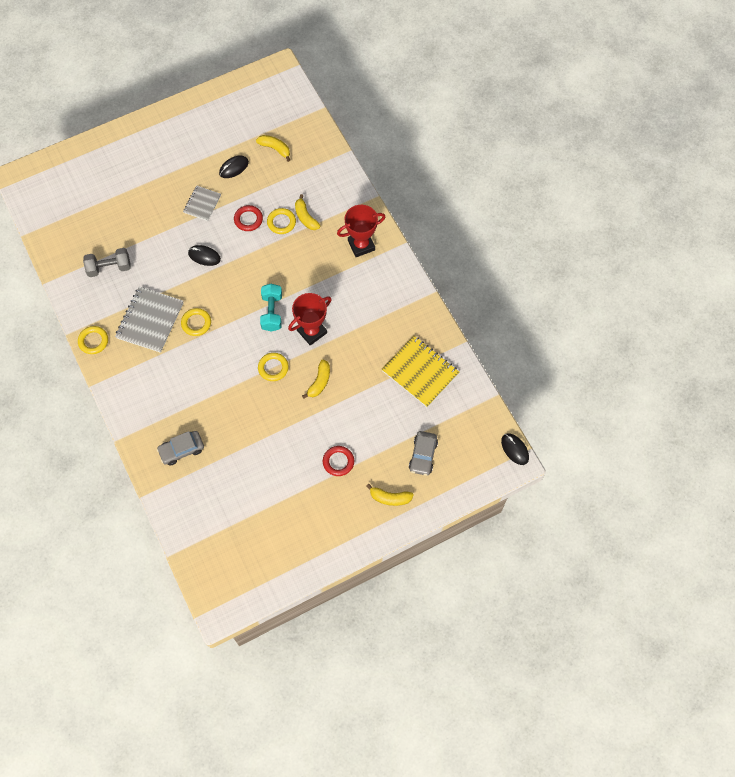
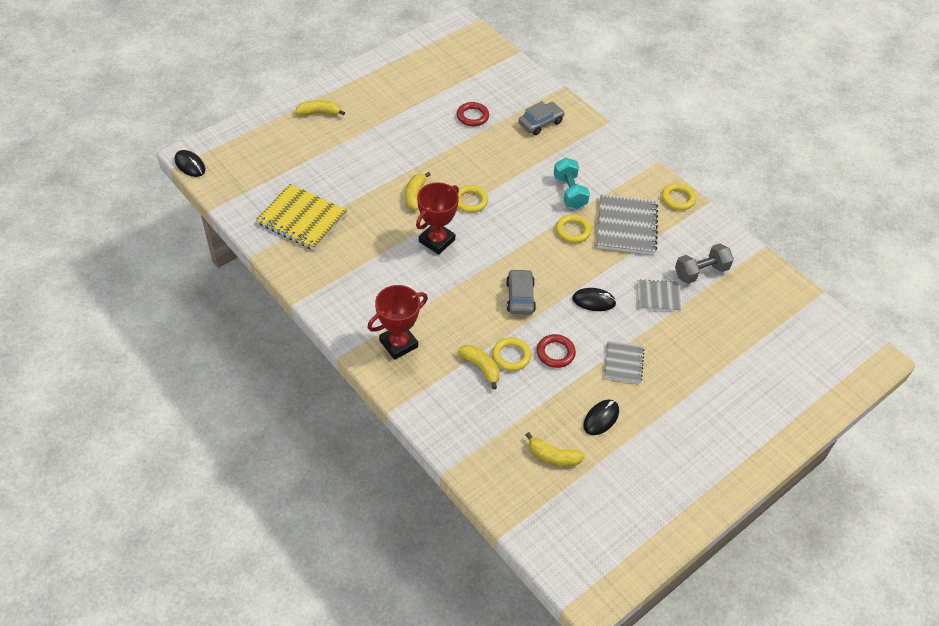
camera: 165 degrees right, 15 degrees down
turquoise dumbbell [260,284,282,332] -> turquoise dumbbell moved to [554,158,590,209]
red ring [323,446,354,476] -> red ring moved to [457,102,489,126]
grey car [409,431,438,476] -> grey car moved to [506,269,536,315]
none -> grey notebook [637,279,681,311]

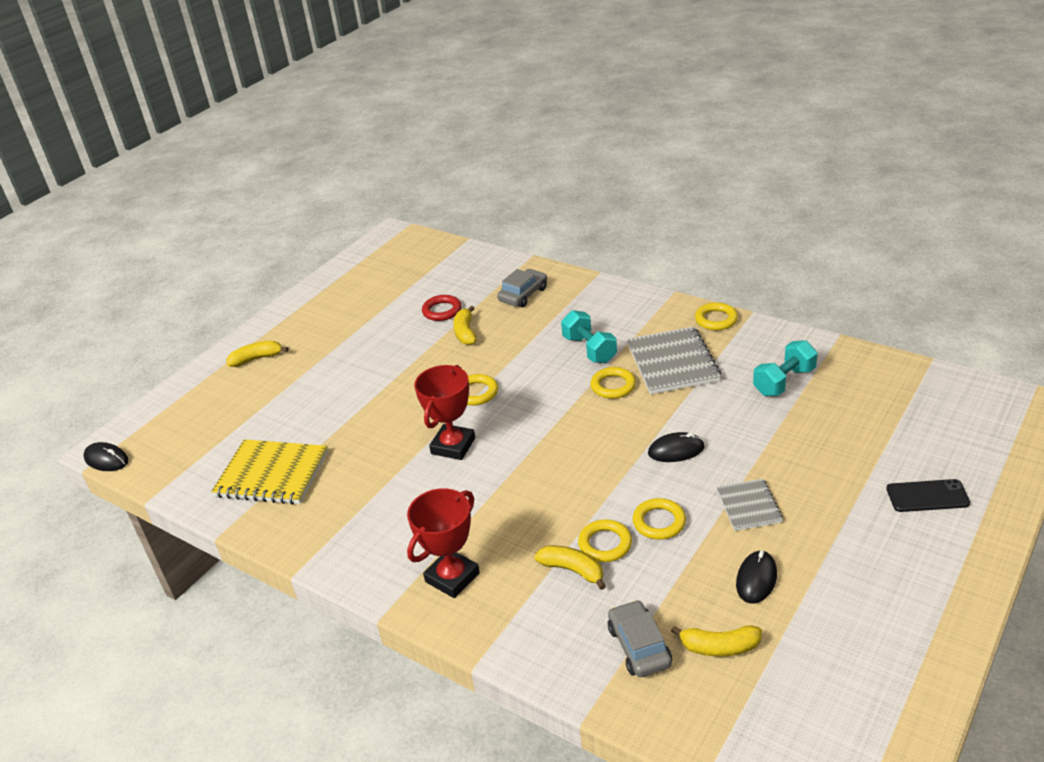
camera: 10 degrees left, 15 degrees down
yellow banana [405,172,431,210] -> yellow banana moved to [453,306,476,345]
grey car [506,269,536,315] -> grey car moved to [608,600,672,677]
red ring [537,334,576,368] -> yellow ring [633,498,686,540]
grey notebook [637,279,681,311] -> none
grey dumbbell [675,243,734,284] -> turquoise dumbbell [753,340,817,396]
none -> black phone [886,479,970,512]

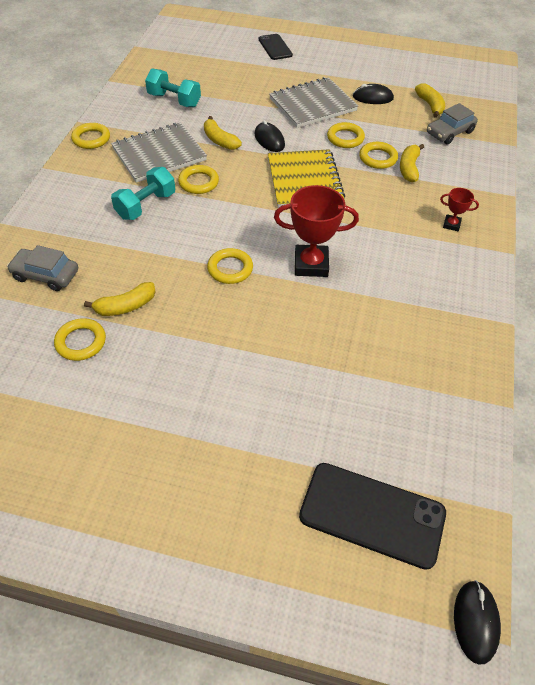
camera: 115 degrees left, 15 degrees up
yellow notebook [211,439,328,505] -> yellow notebook moved to [268,149,345,208]
yellow banana [227,341,288,367] -> yellow banana moved to [204,116,242,150]
red trophy [407,488,480,598] -> red trophy [440,188,479,231], size x0.50
red ring [422,295,461,321] -> yellow ring [54,318,106,361]
grey notebook [717,479,783,531] -> grey notebook [269,77,358,128], size x1.73
none -> black phone [299,463,446,570]

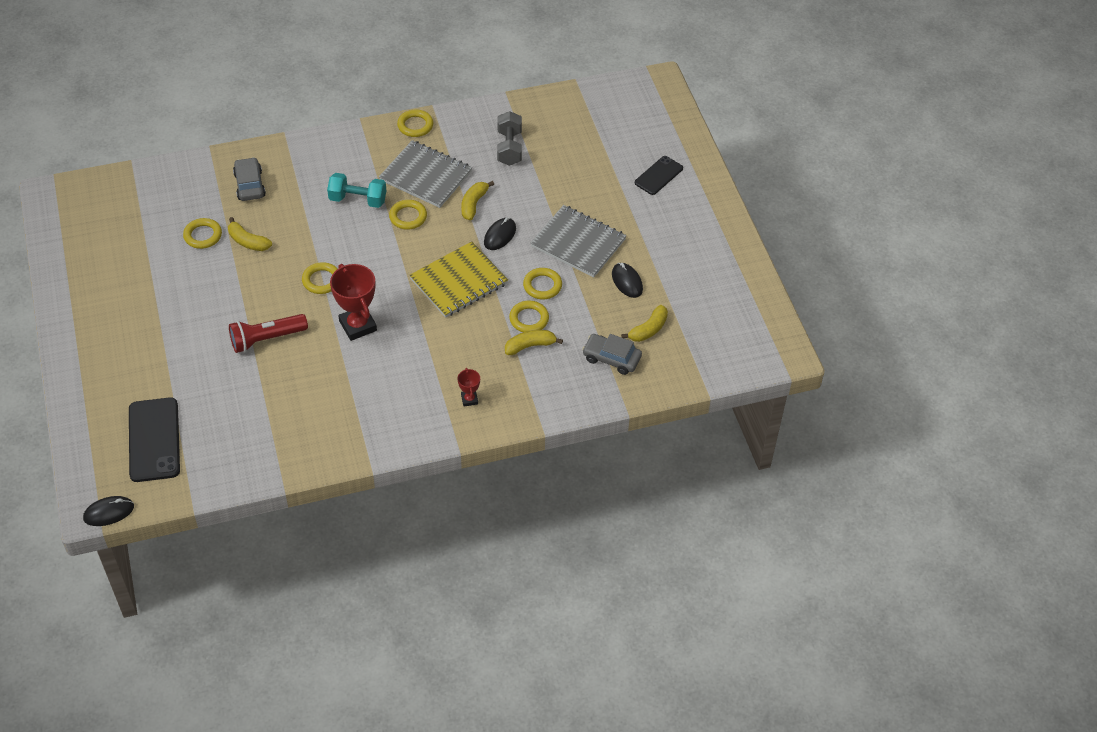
camera: 60 degrees right, 0 degrees up
turquoise dumbbell [145,68,201,107] -> grey dumbbell [497,111,522,166]
none -> red flashlight [229,314,308,353]

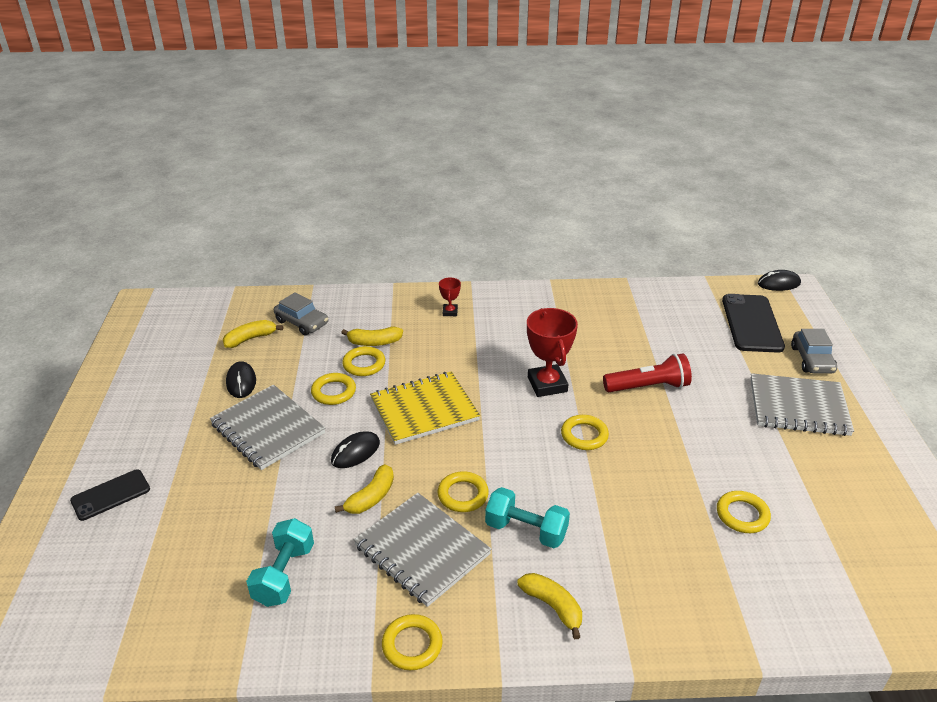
camera: 165 degrees left, 15 degrees down
yellow banana [228,217,272,251] -> yellow banana moved to [517,573,582,639]
grey car [233,157,266,201] -> grey car moved to [791,329,837,374]
grey dumbbell [497,111,522,166] -> turquoise dumbbell [246,518,314,607]
none -> grey notebook [750,373,854,436]

